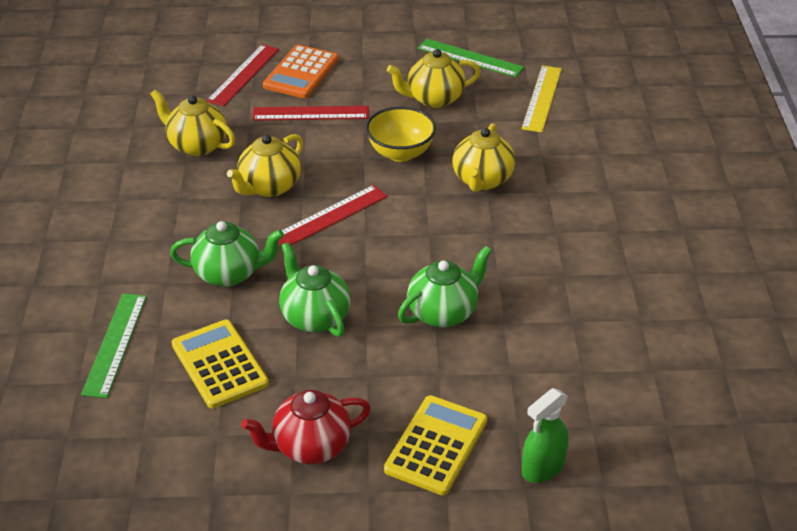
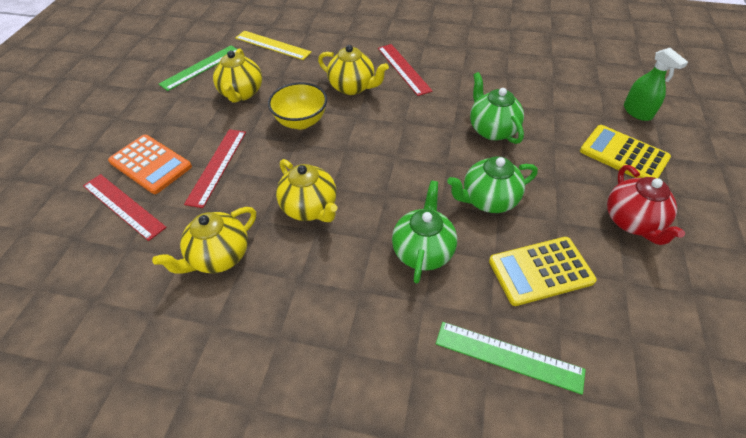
camera: 75 degrees left, 10 degrees up
red ruler [278,185,387,245] -> red ruler moved to [378,44,432,96]

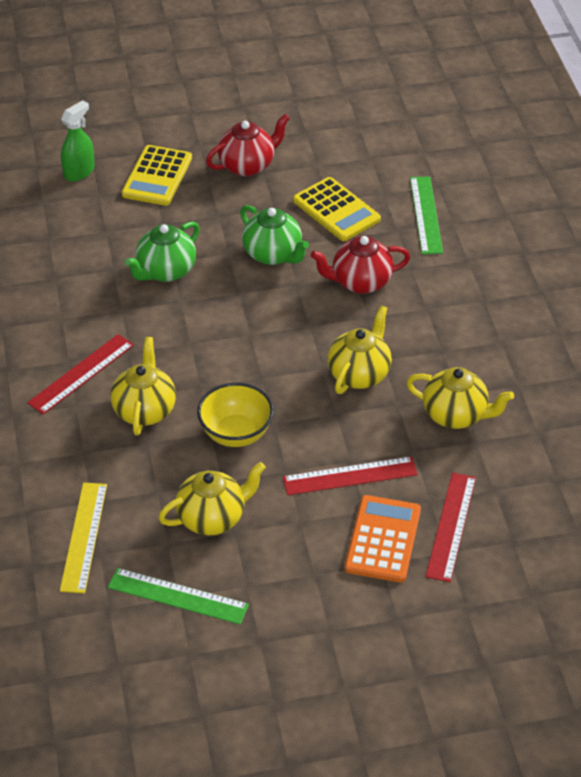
camera: 115 degrees left, 5 degrees down
green teapot [392,181,457,283] -> red teapot [310,236,410,294]

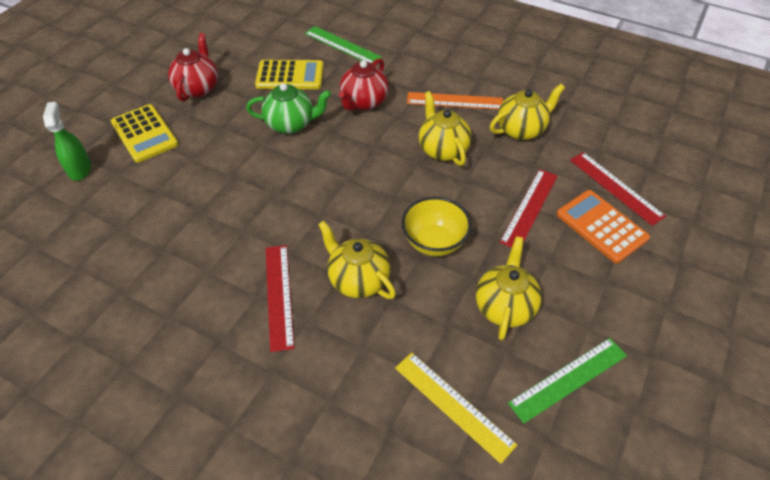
camera: 50 degrees left, 5 degrees up
green teapot [125,221,200,282] -> none
none -> orange ruler [407,92,503,110]

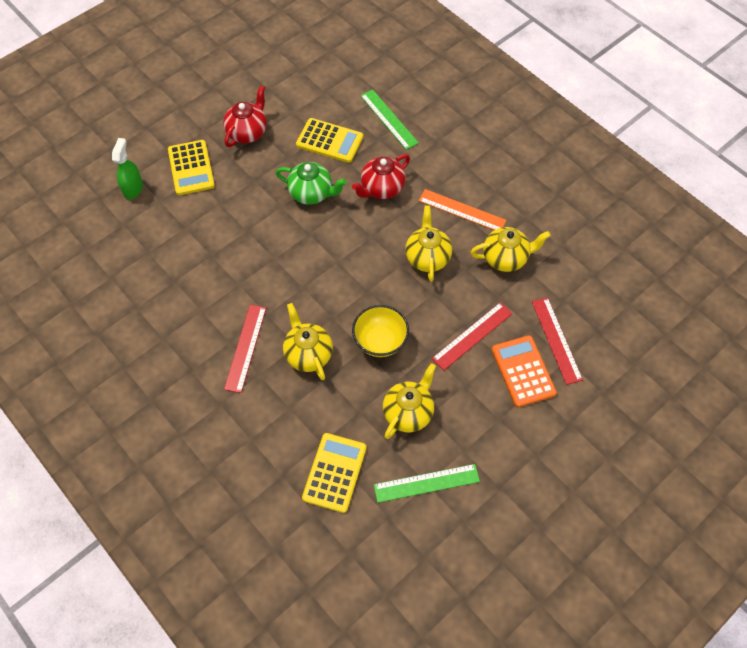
camera: 20 degrees right, 10 degrees up
yellow ruler [395,352,517,464] -> yellow calculator [302,433,367,513]

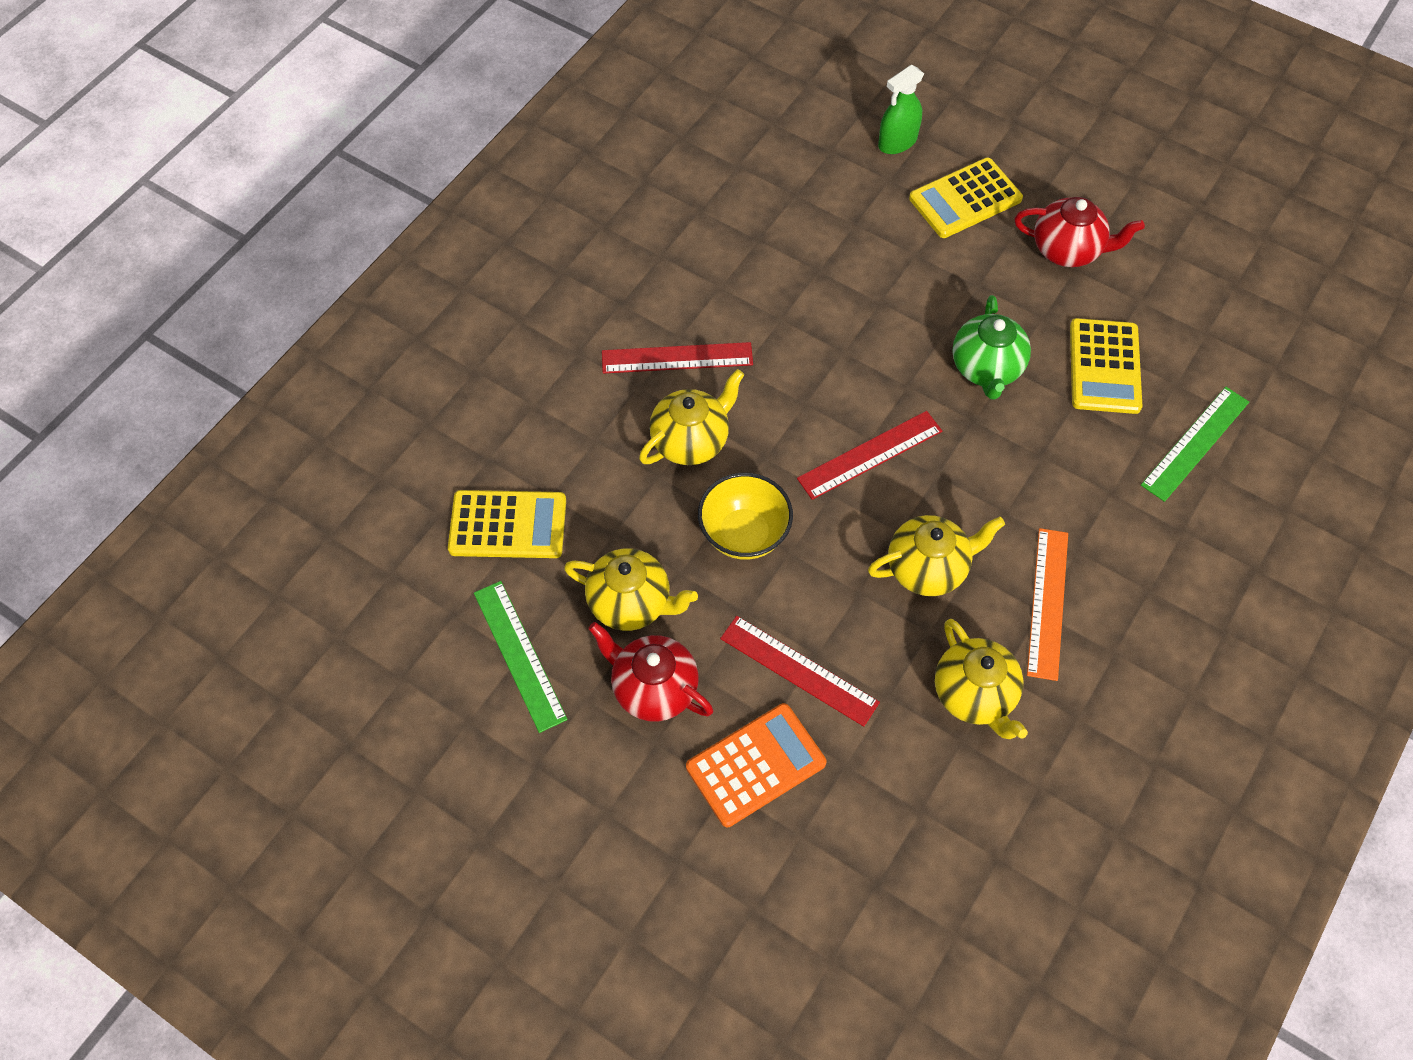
camera: 75 degrees right, 0 degrees up
green spray bottle [112,138,143,200] -> green spray bottle turned 150 degrees clockwise [878,65,924,154]
red teapot [352,154,410,199] -> red teapot moved to [588,622,713,722]
red ruler [532,297,583,385] -> red ruler moved to [797,411,942,500]

